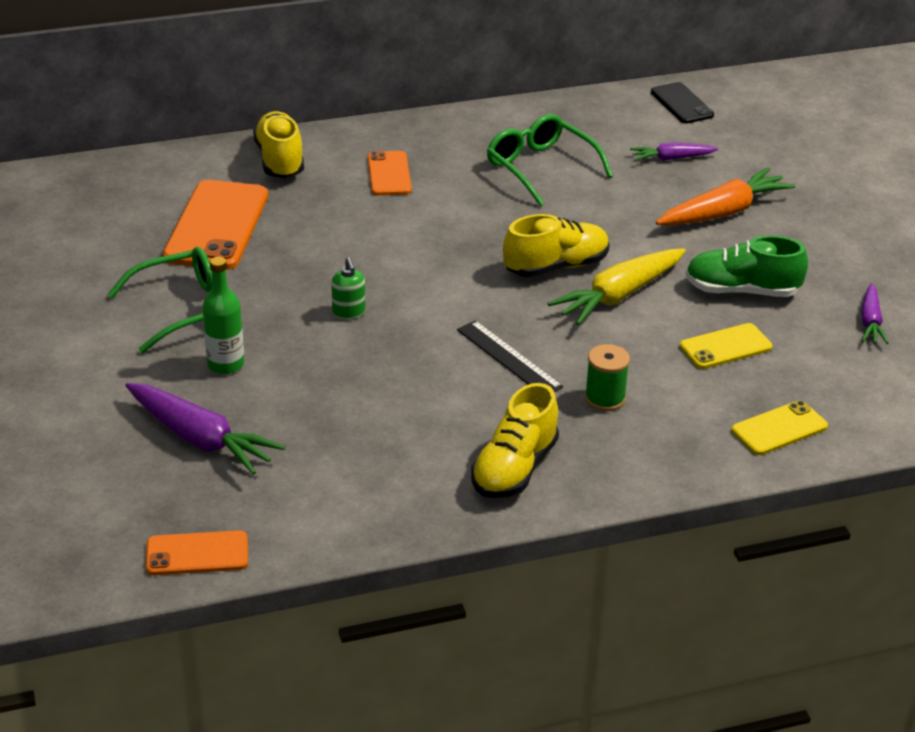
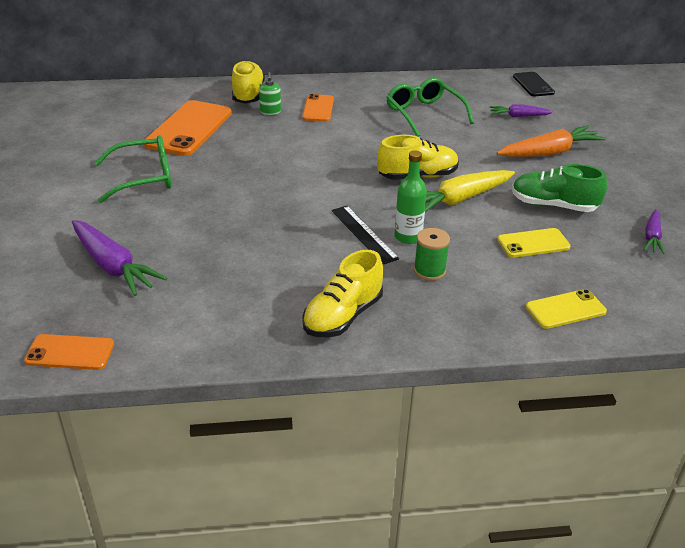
camera: 10 degrees right, 0 degrees up
green bottle [202,257,244,374] -> green bottle moved to [394,150,427,244]
green soap dispenser [331,257,366,319] -> green soap dispenser moved to [259,72,281,115]

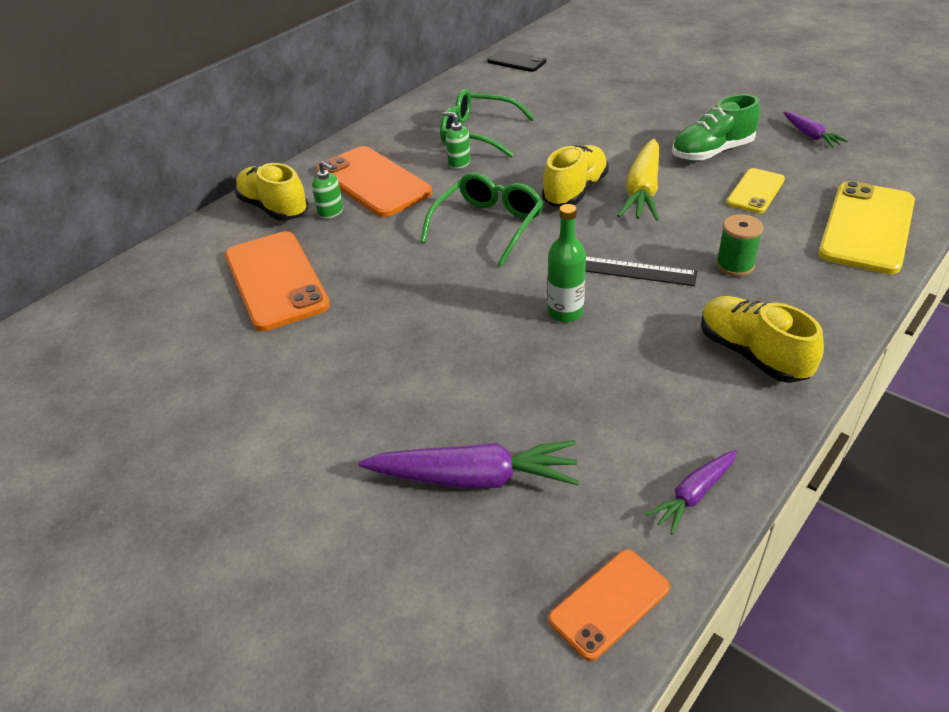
camera: 40 degrees left, 5 degrees up
green glasses [94,135,171,203] -> green glasses moved to [420,172,543,266]
orange phone [302,94,334,122] -> orange phone [317,146,432,217], size x1.81
yellow shoe [302,250,383,337] -> yellow shoe turned 150 degrees clockwise [701,296,824,383]
green bottle [394,150,427,244] -> green bottle moved to [547,204,586,322]
purple carrot [490,104,553,117] -> purple carrot moved to [645,450,737,534]
orange carrot [497,126,606,157] -> none
yellow phone [526,289,607,329] -> yellow phone [818,181,915,274], size x1.81
none -> green soap dispenser [442,112,471,169]

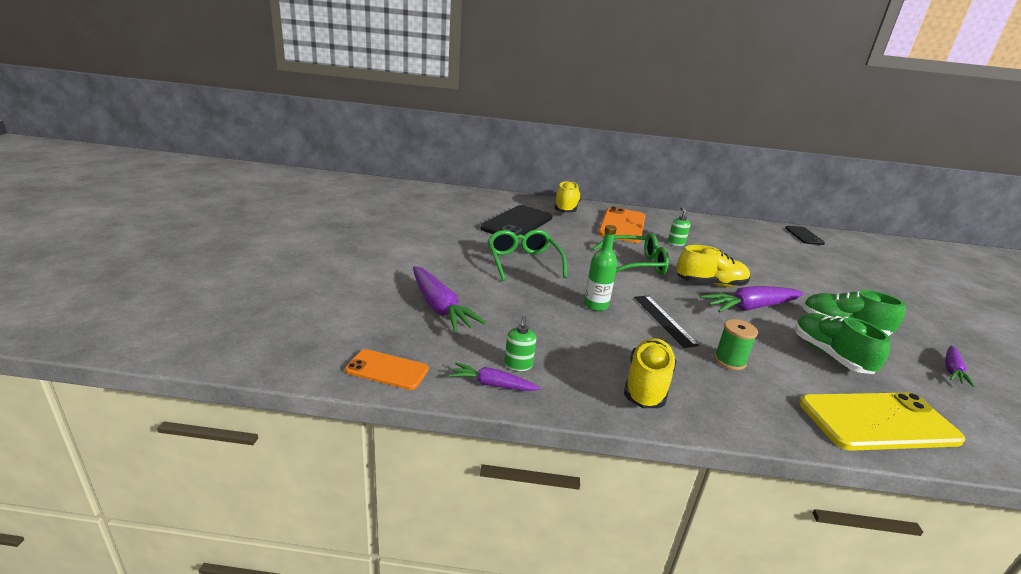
camera: 50 degrees right, 15 degrees down
orange phone [225,231,330,331] -> black phone [481,205,552,236]
green soap dispenser [312,161,343,219] -> green soap dispenser moved to [504,316,536,371]
green glasses [440,89,535,157] -> green glasses moved to [488,229,567,281]
yellow carrot [617,139,659,221] -> purple carrot [700,286,804,313]
yellow phone [727,168,785,213] -> green shoe [795,313,890,374]

